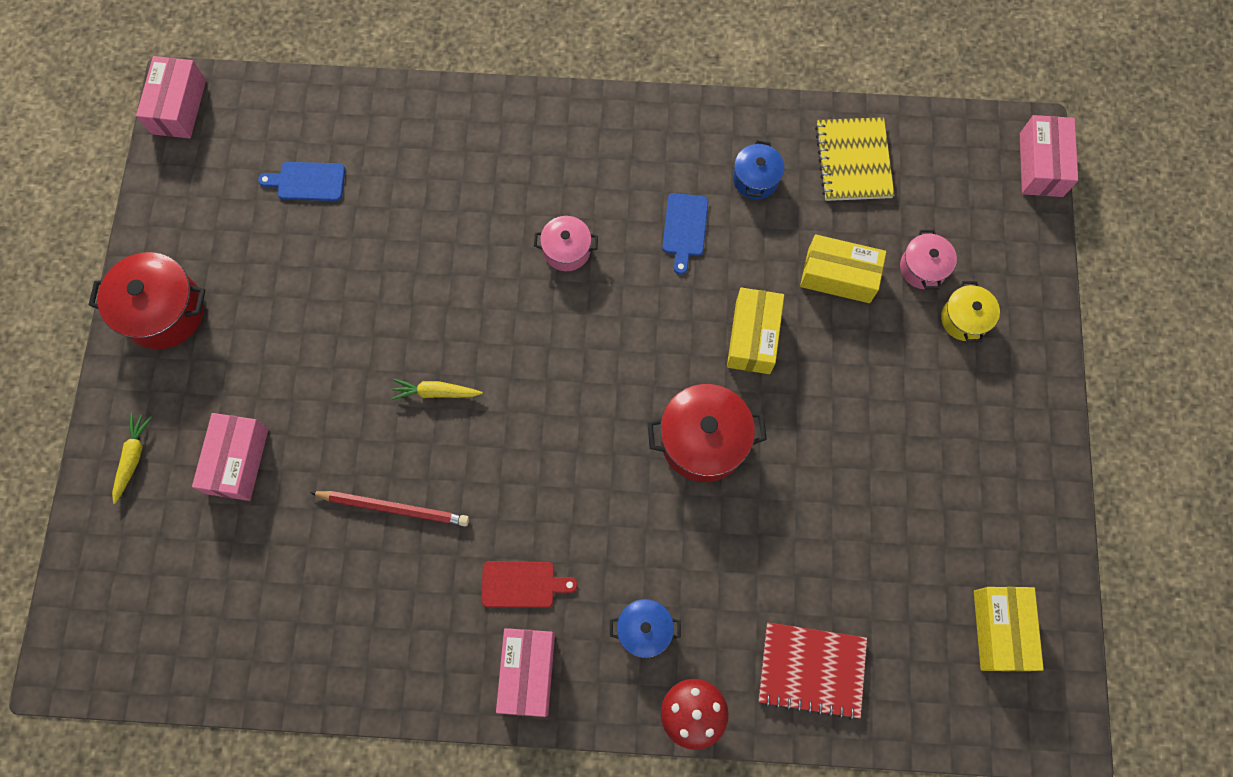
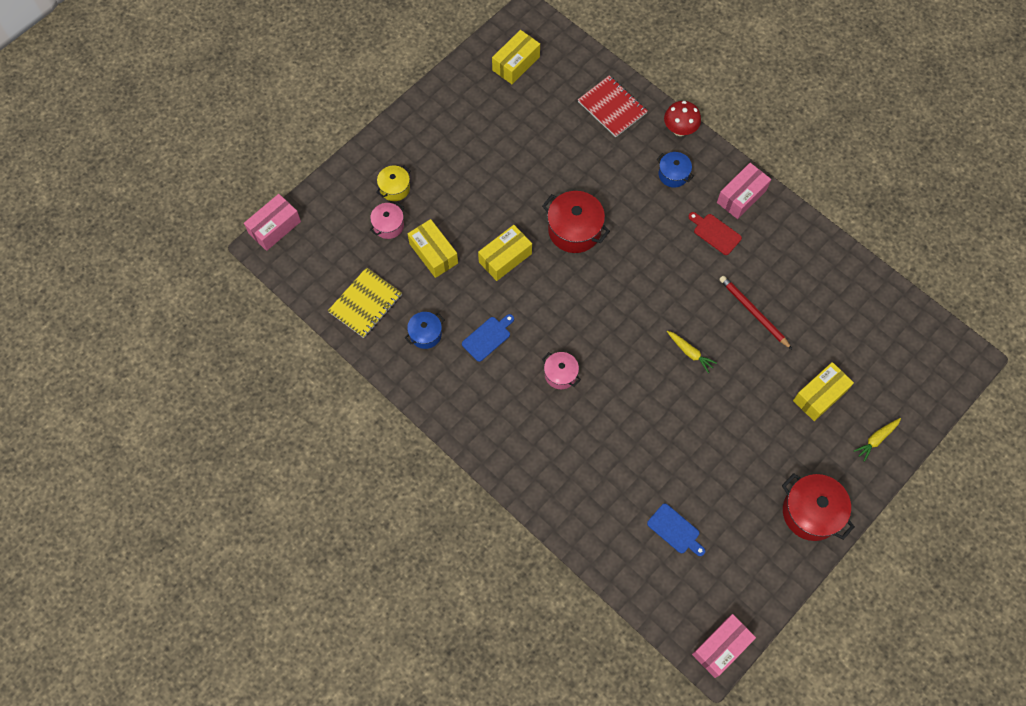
camera: 140 degrees left, 5 degrees down
pink box [192,413,268,501] -> yellow box [793,362,854,421]

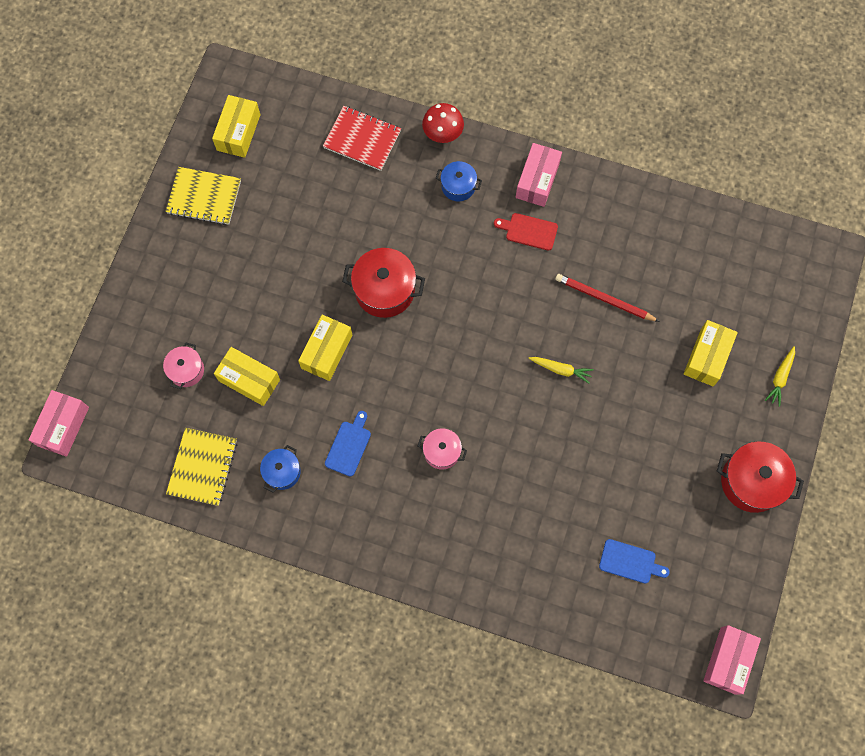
camera: 25 degrees left, 5 degrees up
yellow pot [376,165,411,201] -> none
none -> yellow notebook [165,167,241,225]

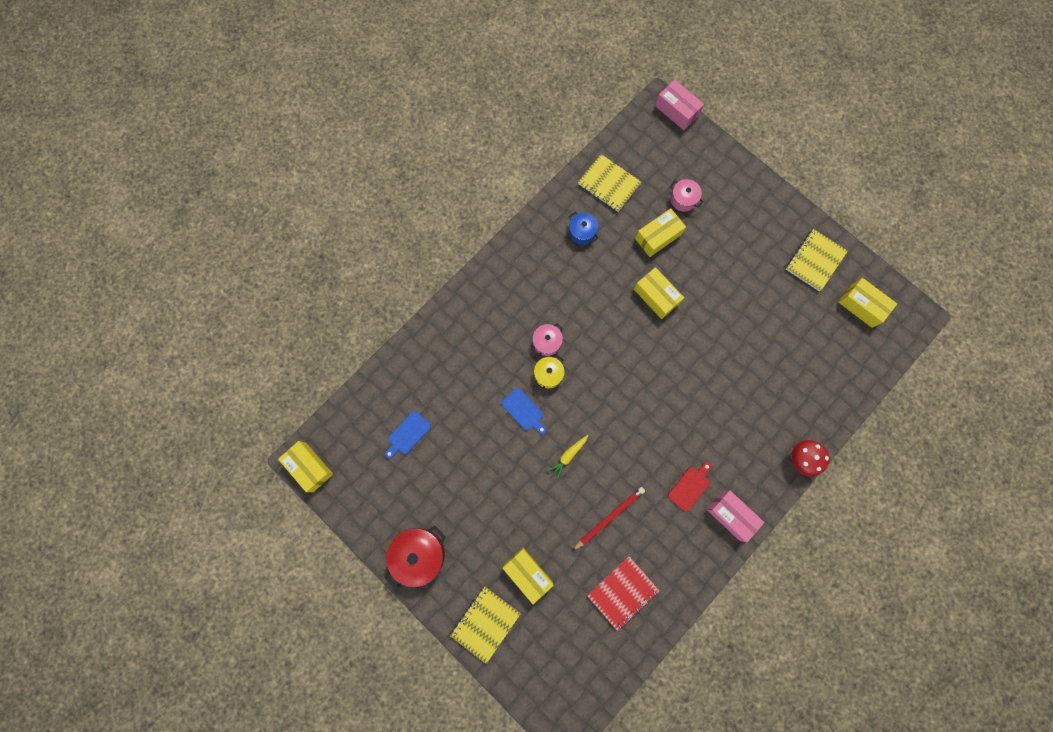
camera: 115 degrees right, 5 degrees up
red notebook [323,106,401,171] -> red notebook moved to [587,556,659,631]
blue cutting board [325,411,371,477] -> blue cutting board moved to [501,388,546,434]
red pot [342,248,425,318] -> none
blue pot [436,161,482,201] -> none
pink box [703,625,761,695] -> yellow box [278,441,333,492]
yellow carrot [765,346,795,407] -> yellow notebook [450,587,520,664]
none -> yellow pot [534,355,565,390]

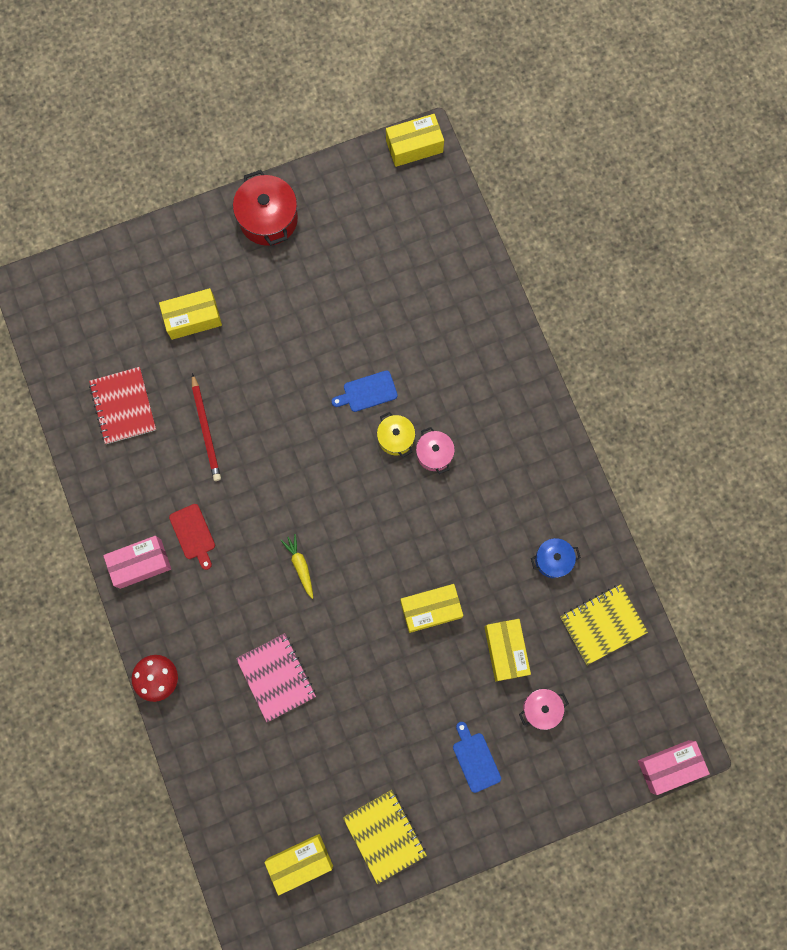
camera: 115 degrees right, 0 degrees up
blue cutting board [385,411,431,459] -> blue cutting board moved to [453,722,501,793]
yellow notebook [450,587,520,664] -> none
yellow carrot [548,435,588,479] -> yellow carrot moved to [280,534,313,599]
none -> pink notebook [236,633,316,722]

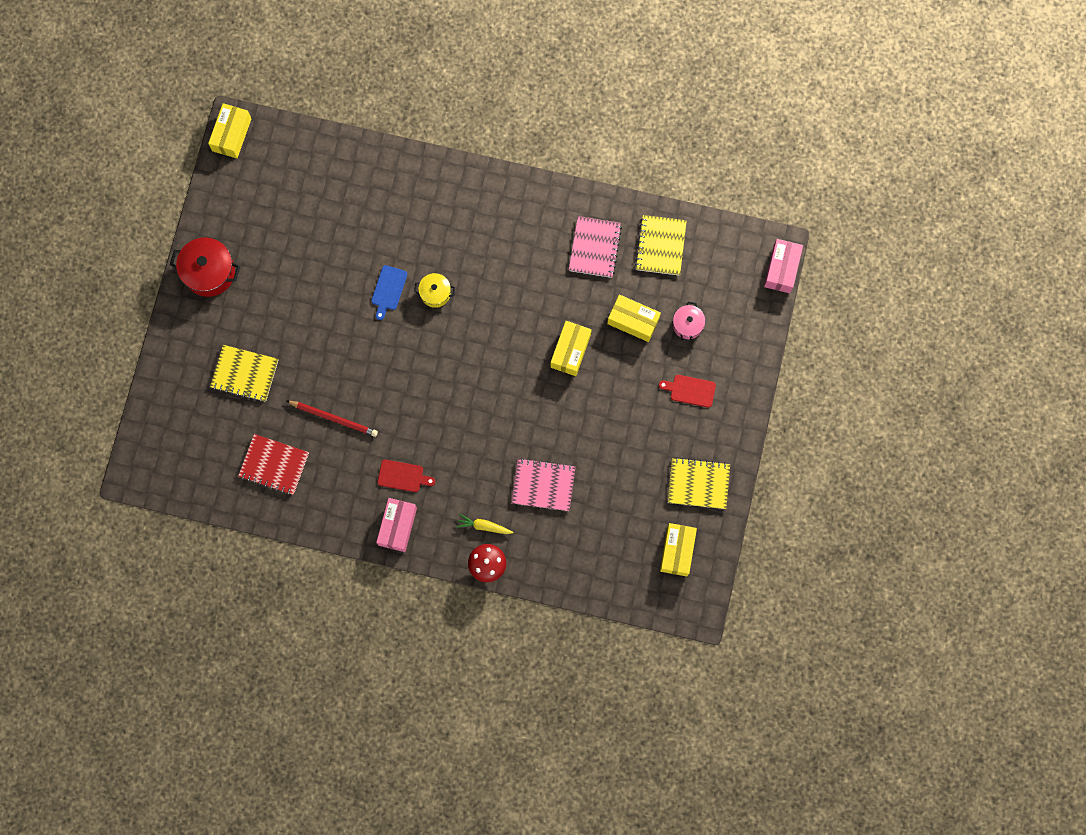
camera: 55 degrees left, 0 degrees up
yellow box [159,288,222,340] -> yellow notebook [210,345,278,402]
yellow carrot [280,534,313,599] -> yellow carrot moved to [457,514,513,534]
pink pot [416,427,455,474] -> none
blue cutting board [453,722,501,793] -> red cutting board [659,375,716,408]
blue pot [531,538,581,578] -> pink notebook [569,216,622,278]

